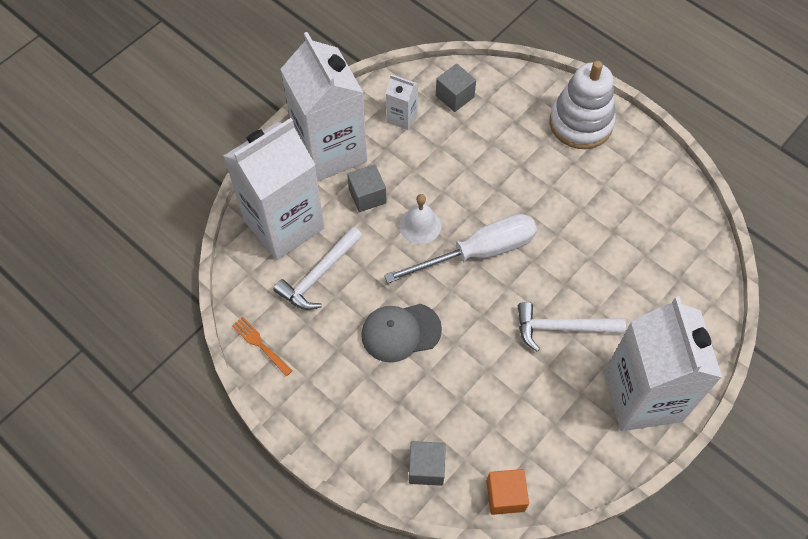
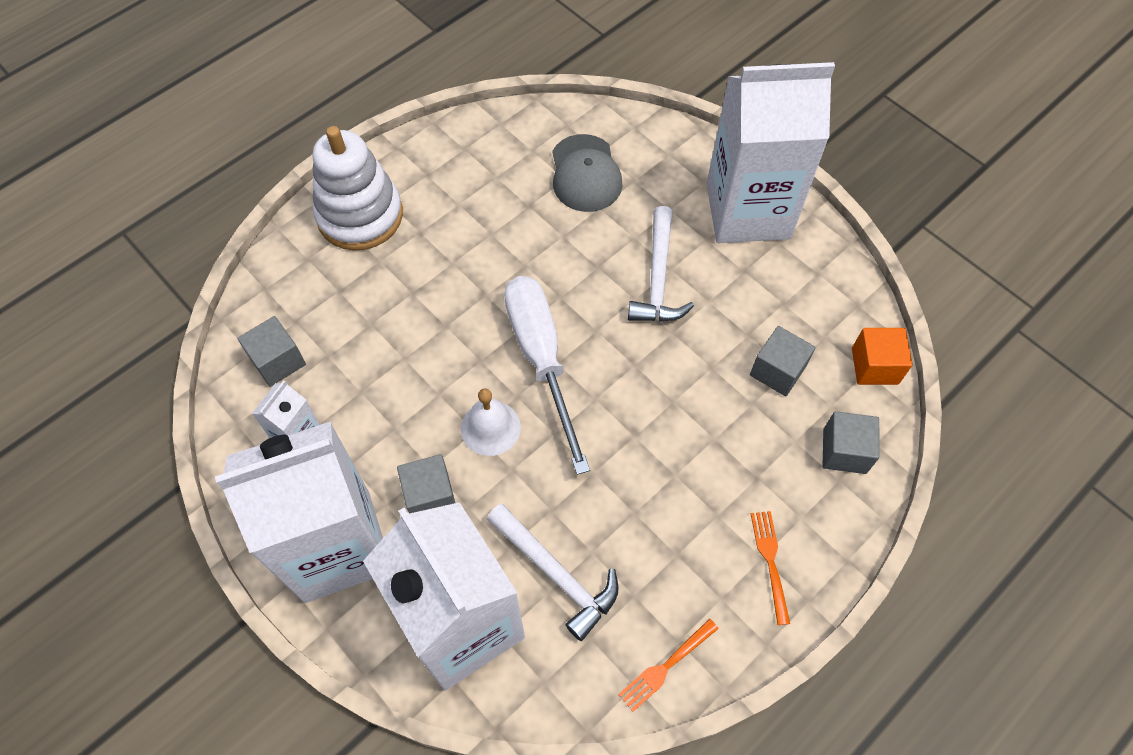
camera: 85 degrees left, 0 degrees up
grey cap [361,304,442,362] -> grey cap moved to [552,134,622,212]
none -> grey cube [750,326,816,396]
none -> orange fork [751,511,790,625]

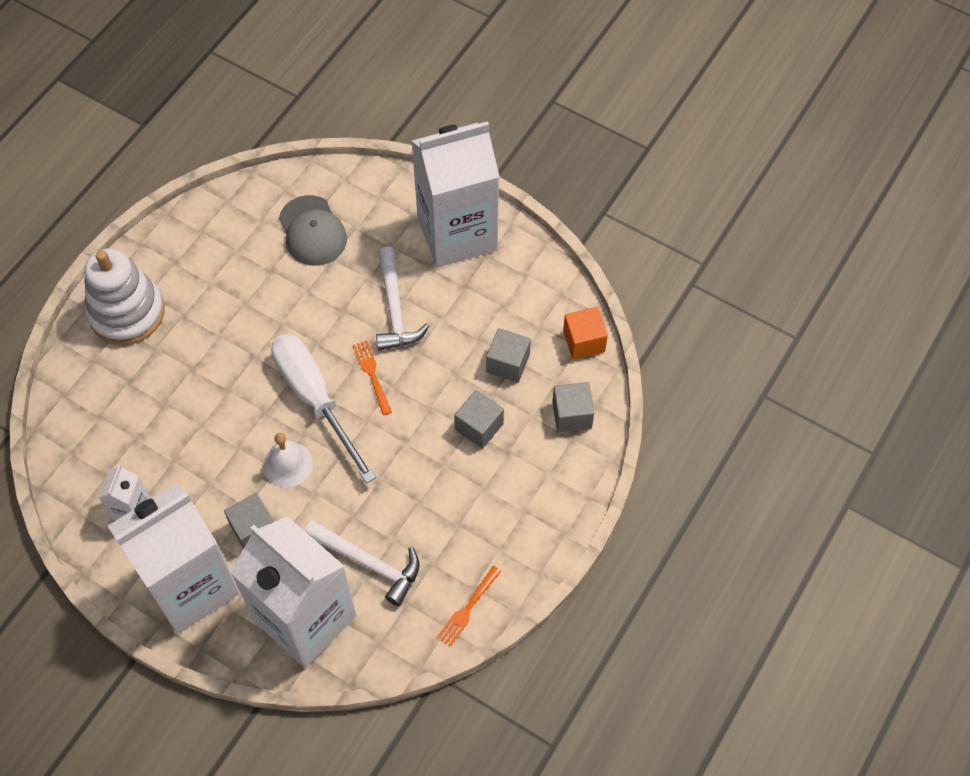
camera: 15 degrees left, 0 degrees up
grey cube [237,316,306,387] -> grey cube moved to [454,390,504,449]
orange fork [751,511,790,625] -> orange fork moved to [353,340,392,415]

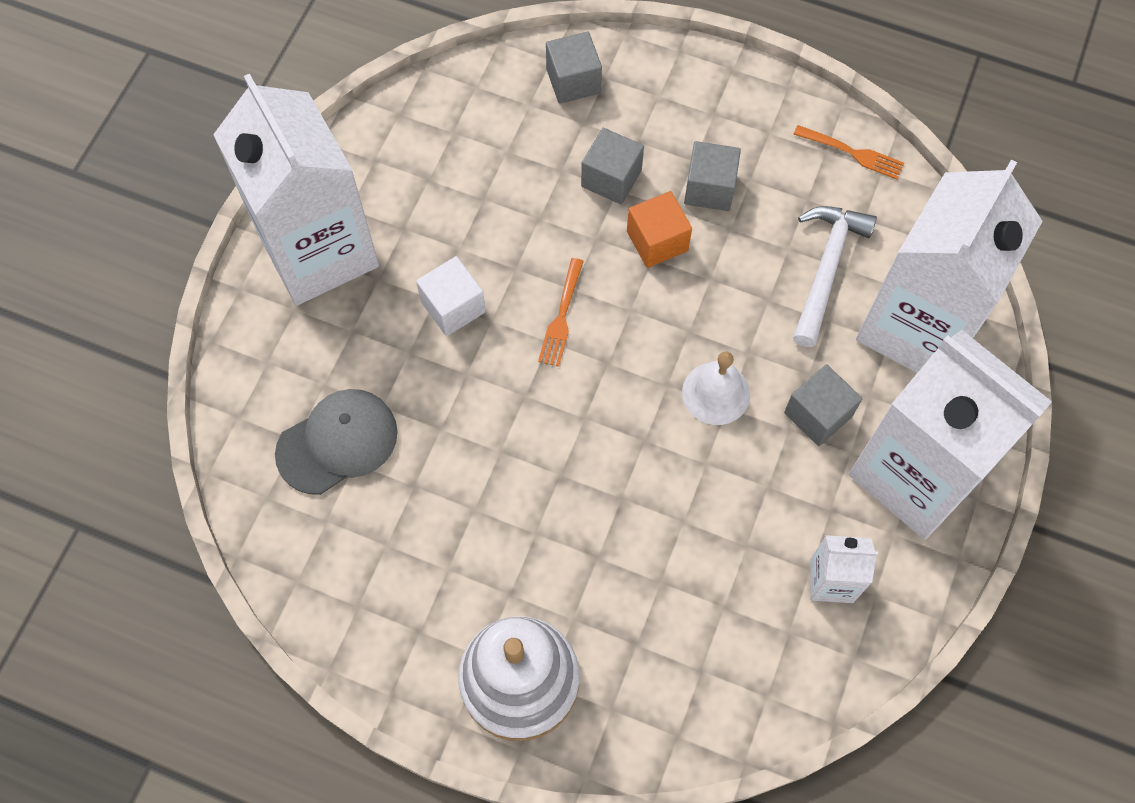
camera: 100 degrees left, 5 degrees up
white screwdriver [271,334,376,483] -> none
orange fork [353,340,392,415] -> orange fork turned 45 degrees counterclockwise [538,258,584,367]
white hammer [376,247,429,351] -> white cube [416,256,486,336]
grey cube [486,328,531,383] -> grey cube moved to [684,141,741,211]
orange cube [563,307,608,359] -> orange cube moved to [627,191,692,268]

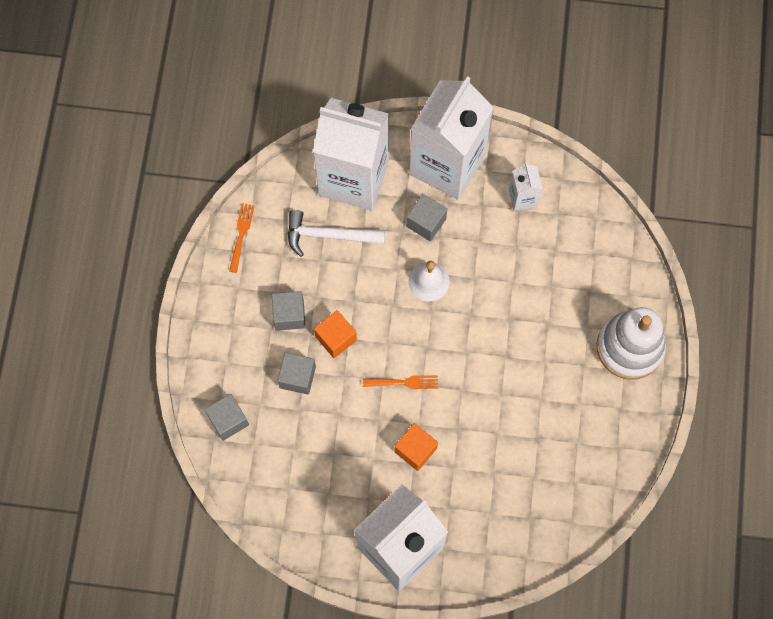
camera: 105 degrees left, 5 degrees up
grey cap [275,389,398,495] -> none
white cube [416,256,486,336] -> orange cube [395,423,438,471]

